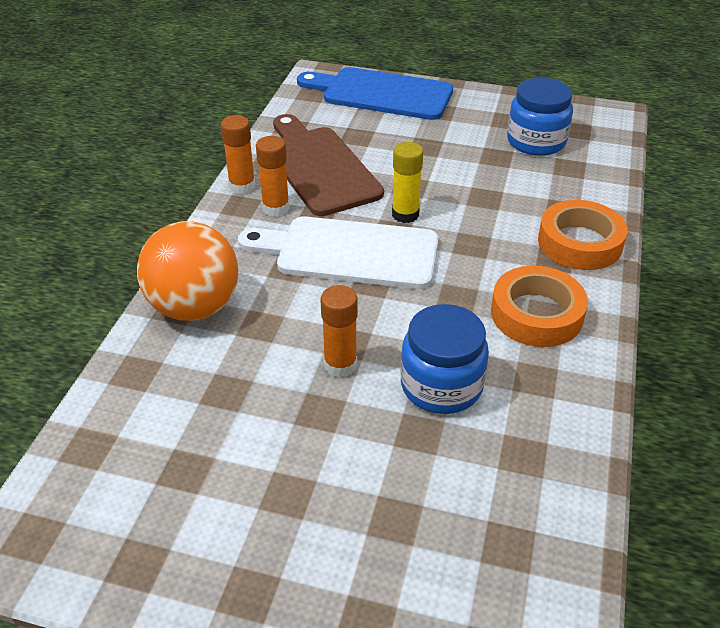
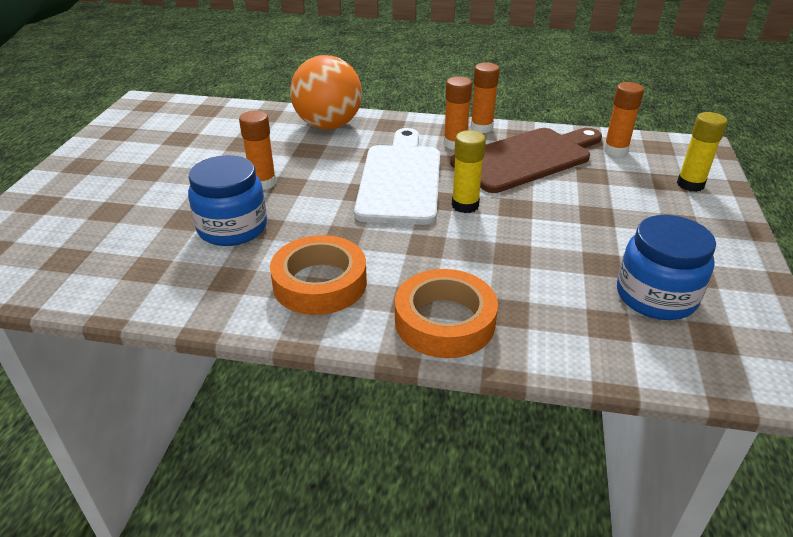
camera: 85 degrees right, 5 degrees down
blue cutting board [297,67,453,120] -> yellow glue stick [677,112,727,192]
none -> orange glue stick [604,82,644,156]

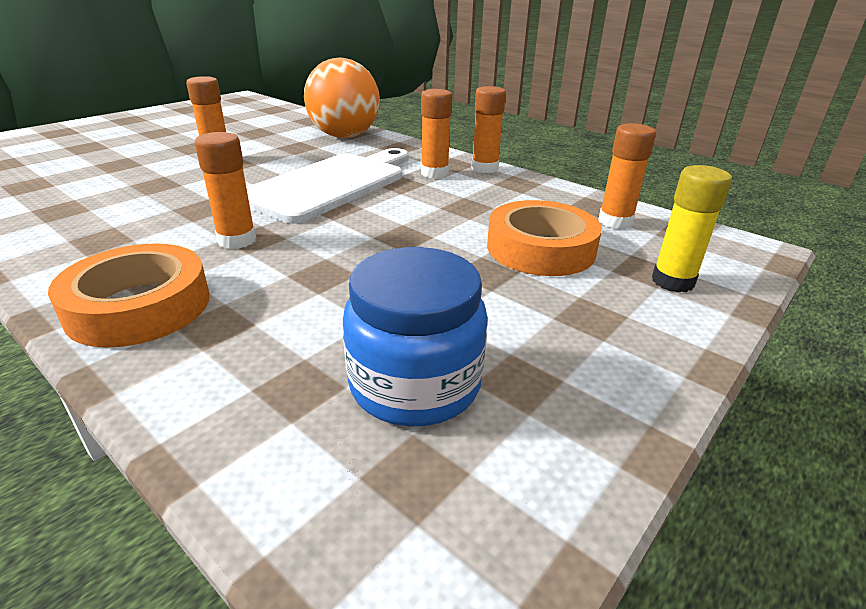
camera: 30 degrees right, 5 degrees down
blue jar [188,155,267,246] -> none
orange tape [270,235,367,315] -> orange tape moved to [487,200,602,276]
brown cutting board [450,128,602,193] -> none
yellow glue stick [452,130,486,213] -> none
none -> orange glue stick [195,132,256,249]

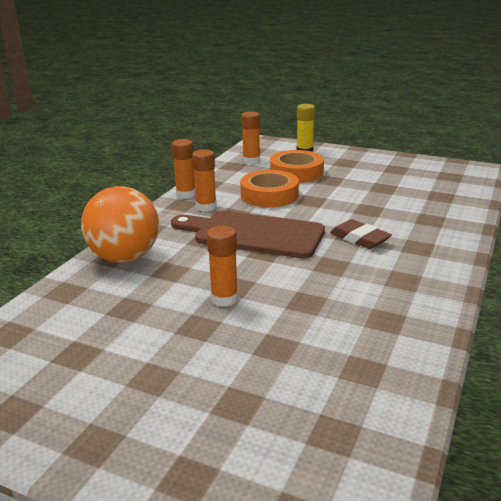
camera: 105 degrees left, 5 degrees down
orange tape [48,244,210,348] -> orange tape moved to [240,170,299,207]
orange glue stick [195,132,256,249] -> brown eraser [330,219,392,249]
white cutting board [246,148,409,224] -> brown cutting board [171,211,325,259]
blue jar [343,247,488,427] -> none

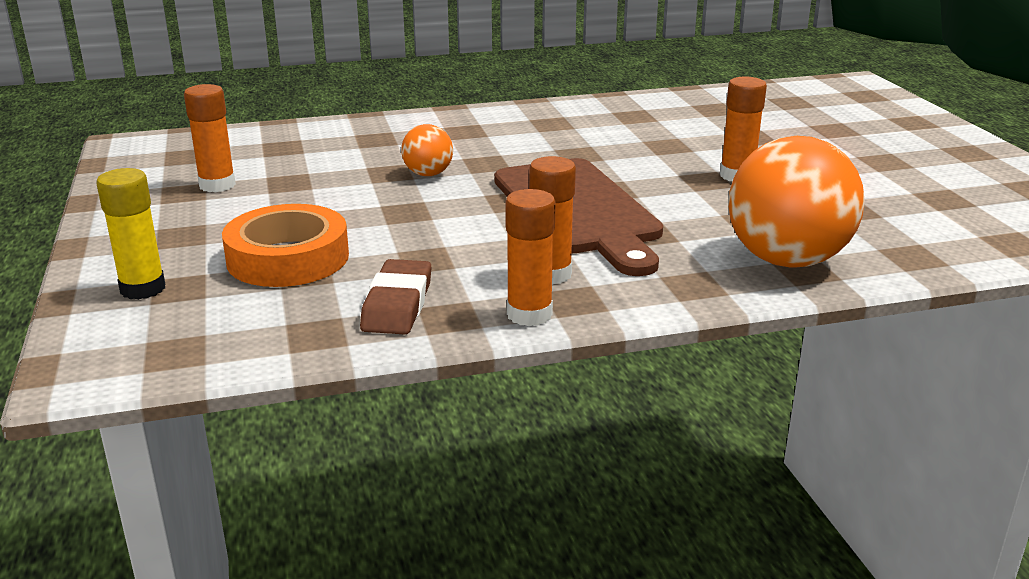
camera: 130 degrees left, 0 degrees up
orange tape [240,170,299,207] -> none
orange glue stick [241,111,260,164] -> orange glue stick moved to [184,84,236,192]
brown eraser [330,219,392,249] -> brown eraser moved to [360,259,432,334]
none -> orange ball [401,124,453,176]

